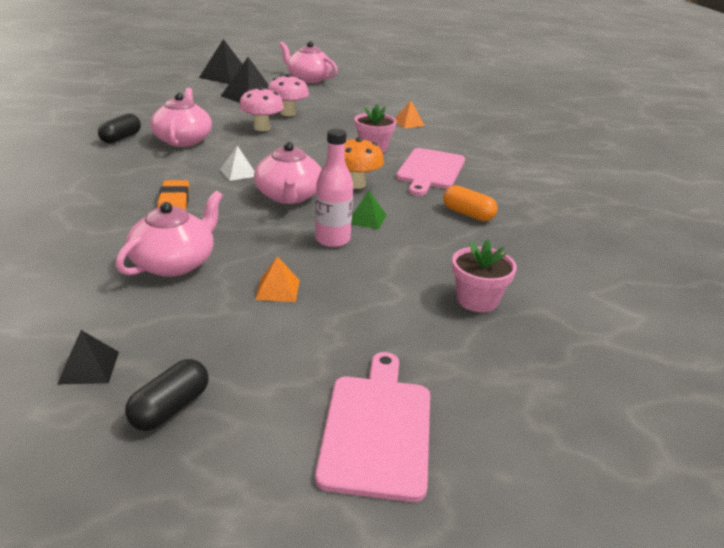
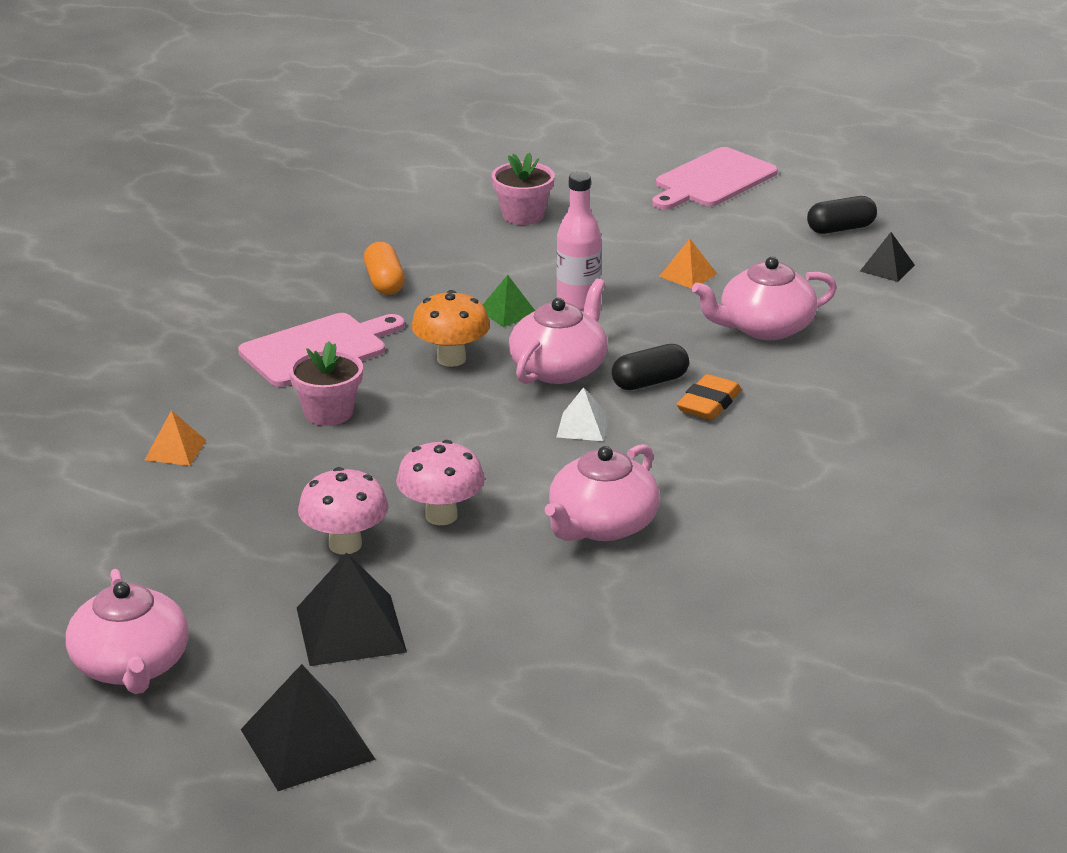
camera: 140 degrees left, 0 degrees up
black capsule [98,113,141,144] -> black capsule moved to [612,344,689,390]

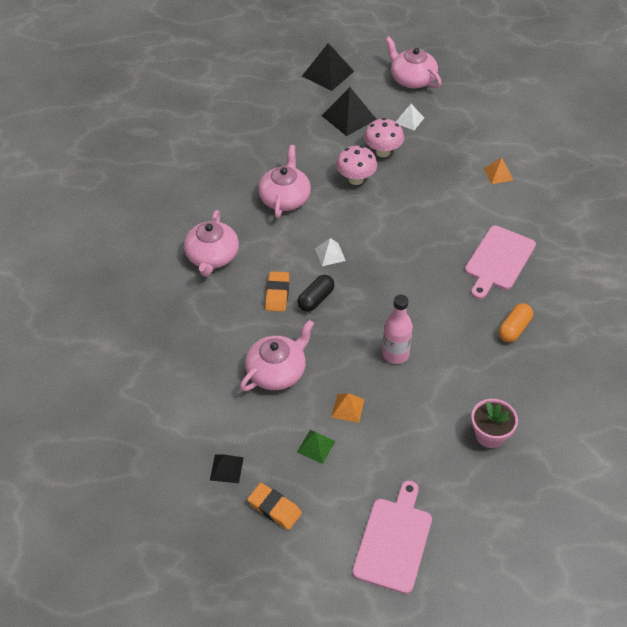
camera: 155 degrees right, 20 degrees up
pink flower pot [289,341,363,426] -> none
orange capsule [364,242,405,295] -> orange capsule turned 75 degrees clockwise [499,303,533,342]
orange mushroom [411,290,490,367] -> none
green pyramid [483,275,535,327] -> green pyramid moved to [297,430,336,464]
pink teapot [509,279,608,384] -> pink teapot moved to [184,210,239,277]
black capsule [807,196,877,234] -> orange eraser [247,483,302,530]
none -> white pyramid [396,104,424,130]

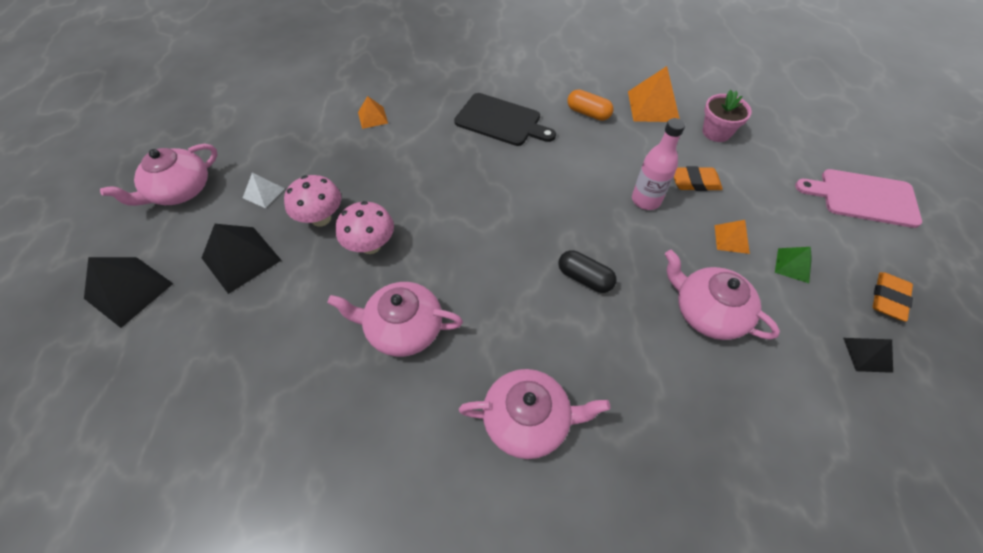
camera: 95 degrees left, 5 degrees up
orange eraser [265,271,290,312] -> orange eraser moved to [674,166,723,191]
white pyramid [315,238,346,266] -> none
pink cutting board [465,226,536,299] -> black cutting board [454,93,556,146]
none -> orange pyramid [628,66,680,122]

